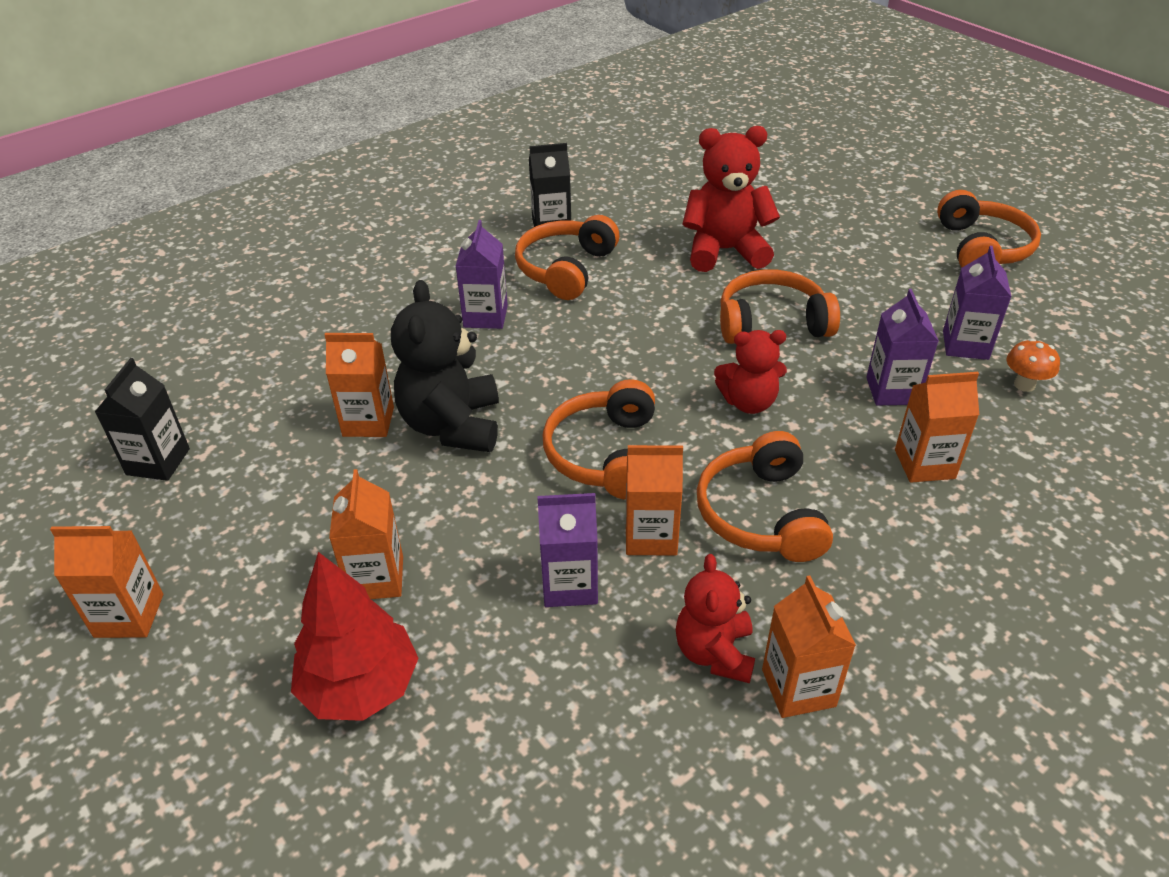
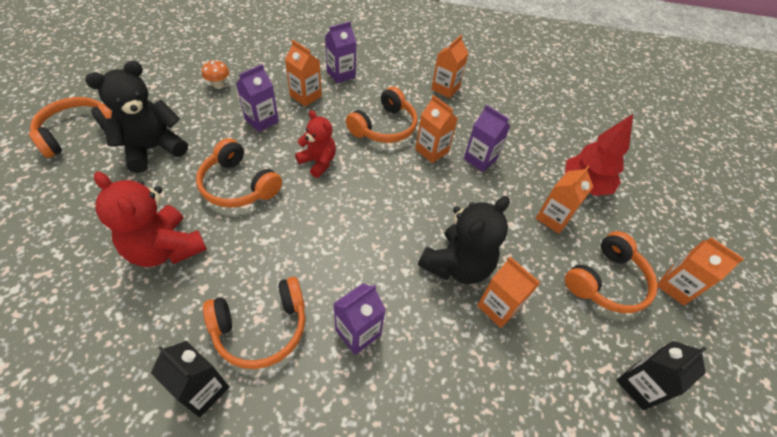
camera: 140 degrees left, 10 degrees up
orange headphones [542,379,655,500] -> orange headphones moved to [565,231,658,313]
red teddy bear [676,554,755,683] -> none
purple carton [943,246,1011,360] -> purple carton moved to [325,21,356,83]
none -> black teddy bear [85,61,188,173]

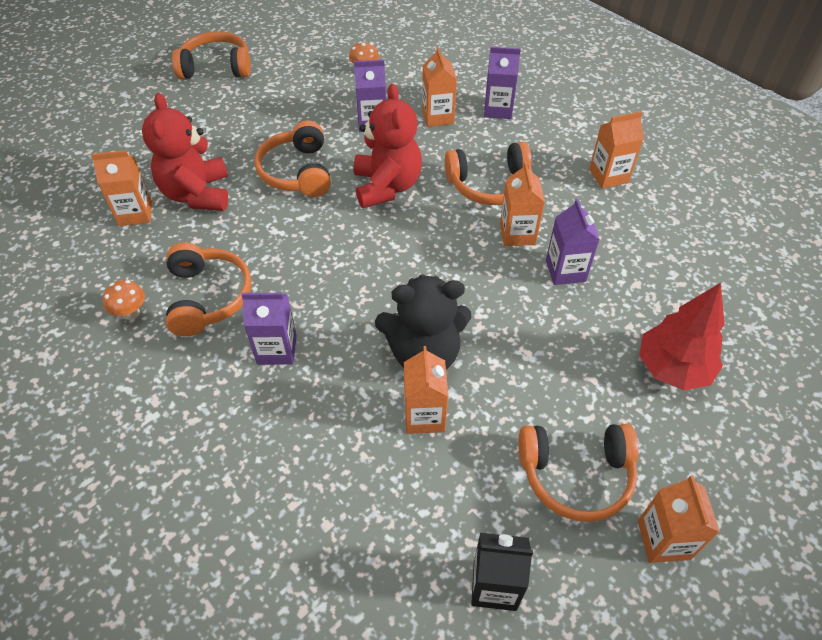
camera: 45 degrees right, 0 degrees up
black teddy bear [85,61,188,173] -> none
black carton [151,341,229,418] -> orange mushroom [102,280,145,320]
orange headphones [203,277,305,369] -> orange headphones turned 120 degrees counterclockwise [166,242,252,336]
red teddy bear [295,110,336,178] -> red teddy bear [354,84,422,208], size x1.57
orange carton [536,166,594,234] -> orange carton moved to [91,150,152,226]

